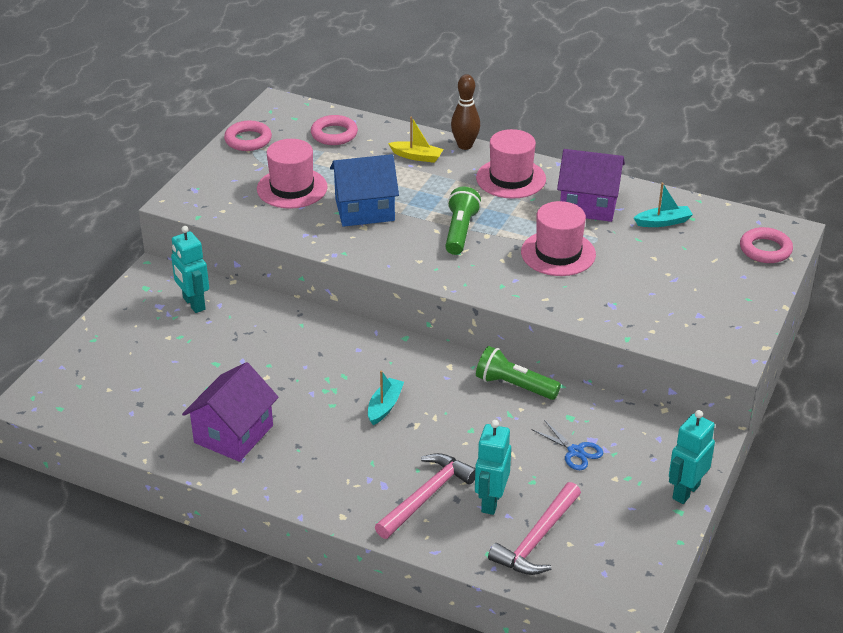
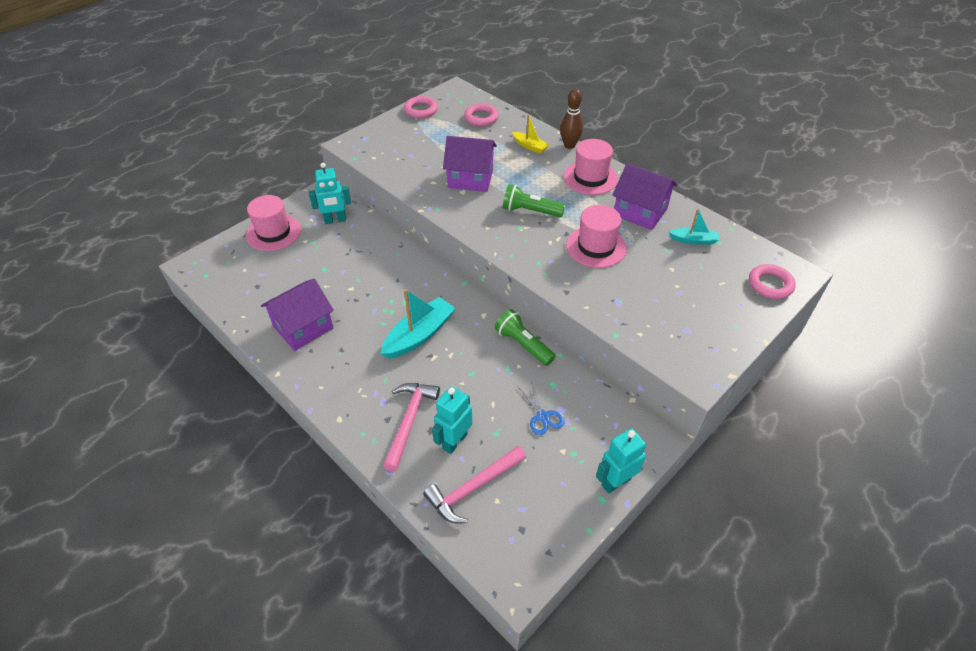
camera: 20 degrees right, 10 degrees up
turquoise robot [171,226,209,313] -> turquoise robot turned 90 degrees counterclockwise [309,163,351,224]
pink hat [257,139,328,209] -> pink hat moved to [246,195,301,251]
blue house [330,154,399,227] -> purple house [443,136,497,192]
turquoise boat [368,371,404,425] -> turquoise boat [380,289,456,359], size x1.77
pink hammer [375,453,475,539] -> pink hammer turned 45 degrees counterclockwise [383,383,440,472]
green flashlight [445,187,481,255] -> green flashlight turned 105 degrees counterclockwise [503,184,565,217]

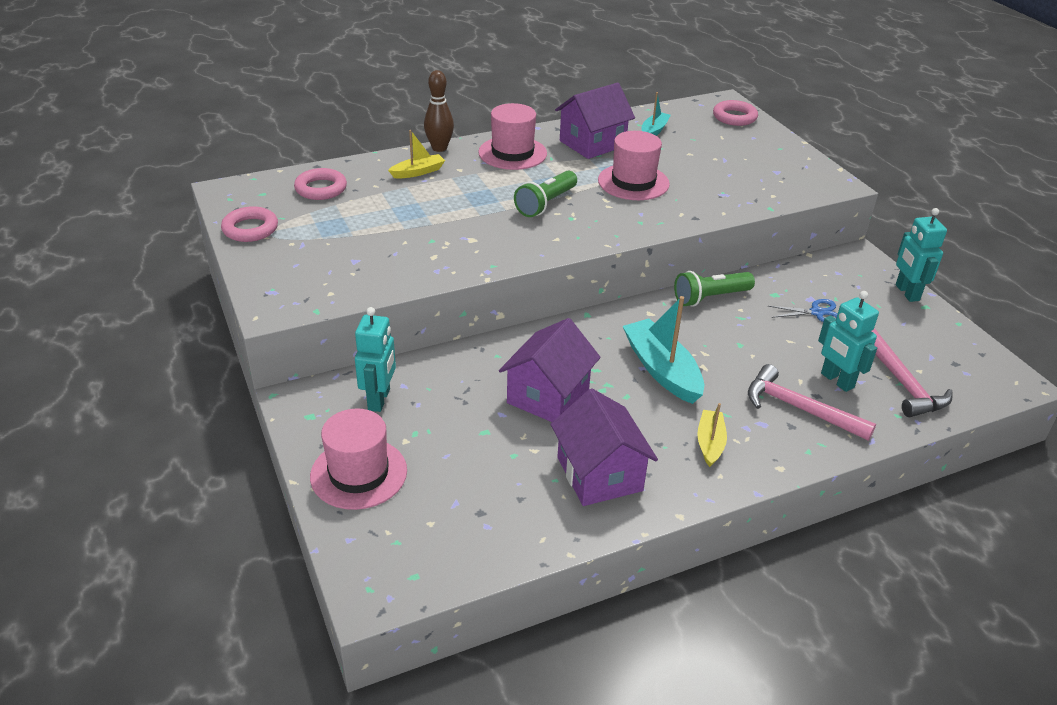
camera: 70 degrees left, 10 degrees down
purple house [443,136,497,192] -> purple house moved to [499,318,601,422]
none -> yellow boat [697,403,727,467]

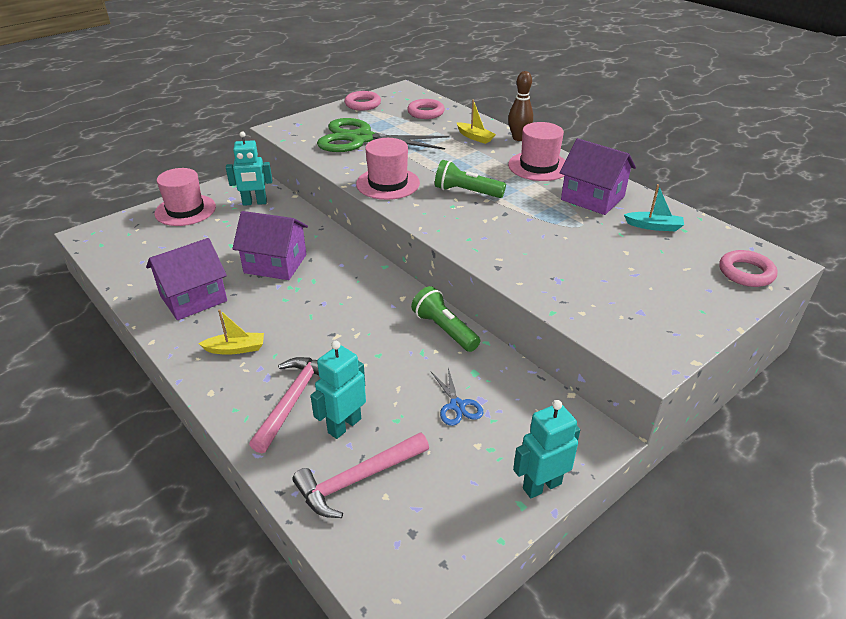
camera: 75 degrees right, 0 degrees up
pink hat [598,131,670,200] -> pink hat moved to [356,138,420,200]
turquoise boat [623,296,704,404] -> none
none -> green scissors [317,118,450,152]

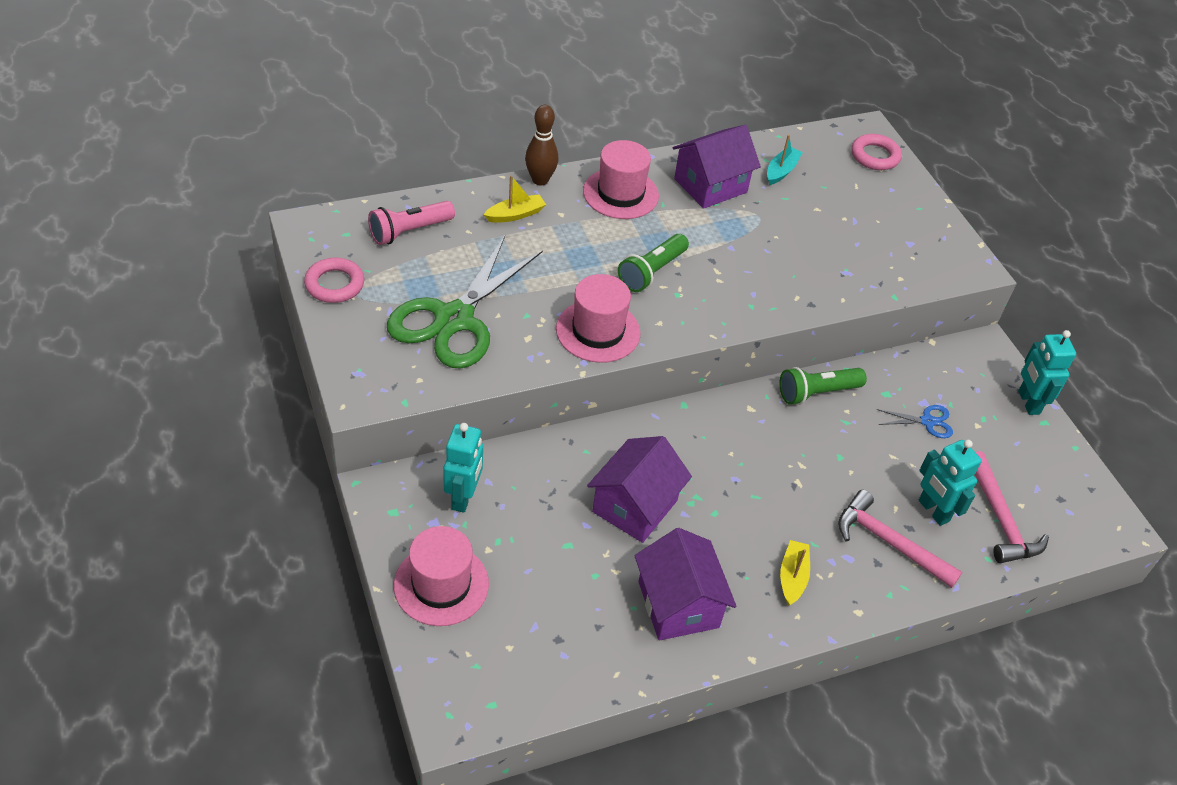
camera: 75 degrees left, 10 degrees up
pink ring [407,99,445,119] -> pink flashlight [368,201,455,245]

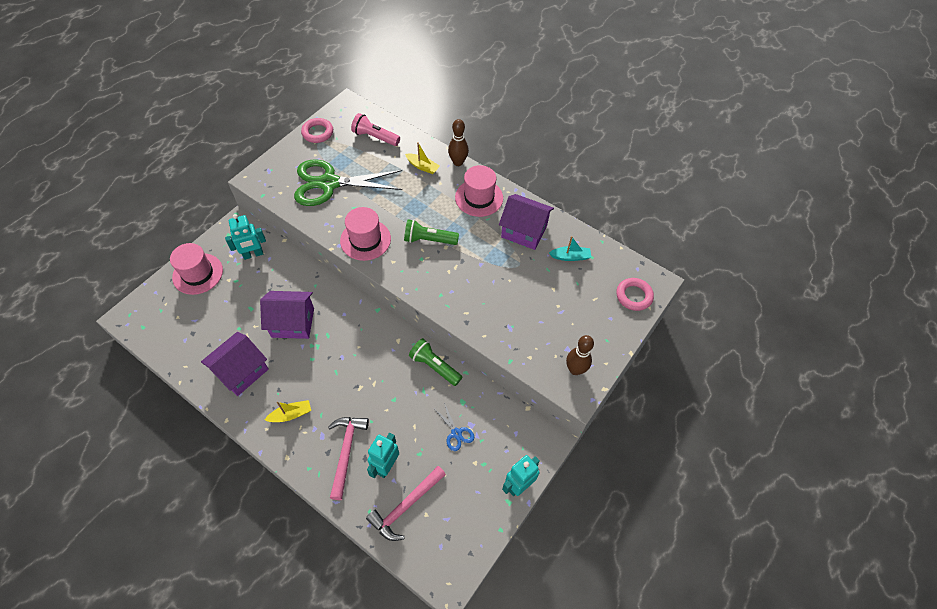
camera: 60 degrees right, 10 degrees up
none -> brown bowling pin [566,335,594,375]

